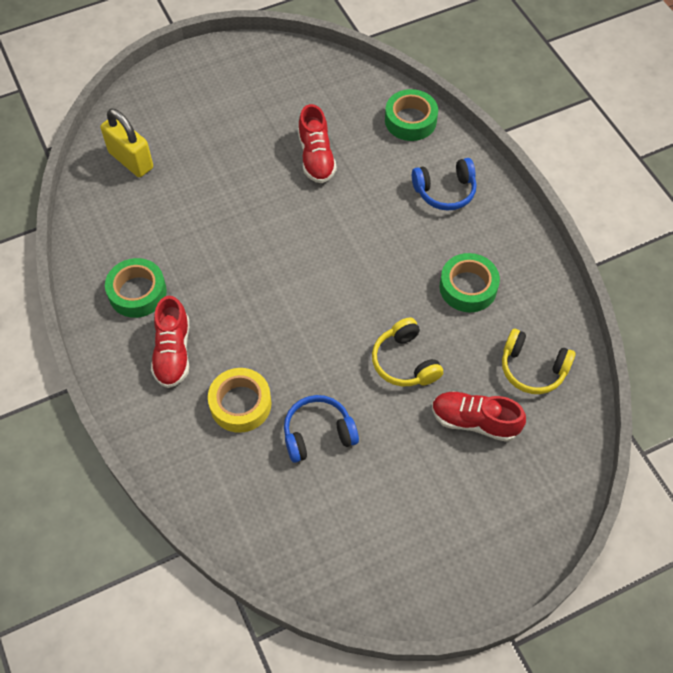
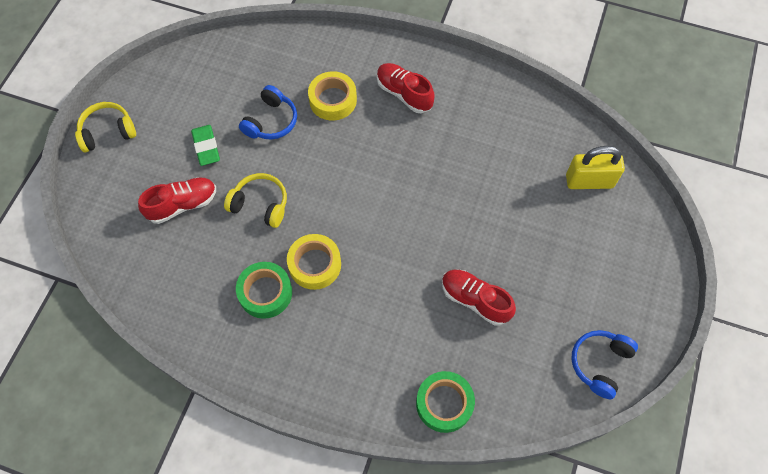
camera: 135 degrees right, 5 degrees up
green tape [105,258,167,318] -> none
blue headphones [412,158,477,211] -> blue headphones moved to [571,330,638,399]
yellow headphones [502,329,575,394] -> yellow headphones moved to [75,102,136,153]
none -> green eraser [191,125,220,166]
none -> yellow tape [287,234,341,290]

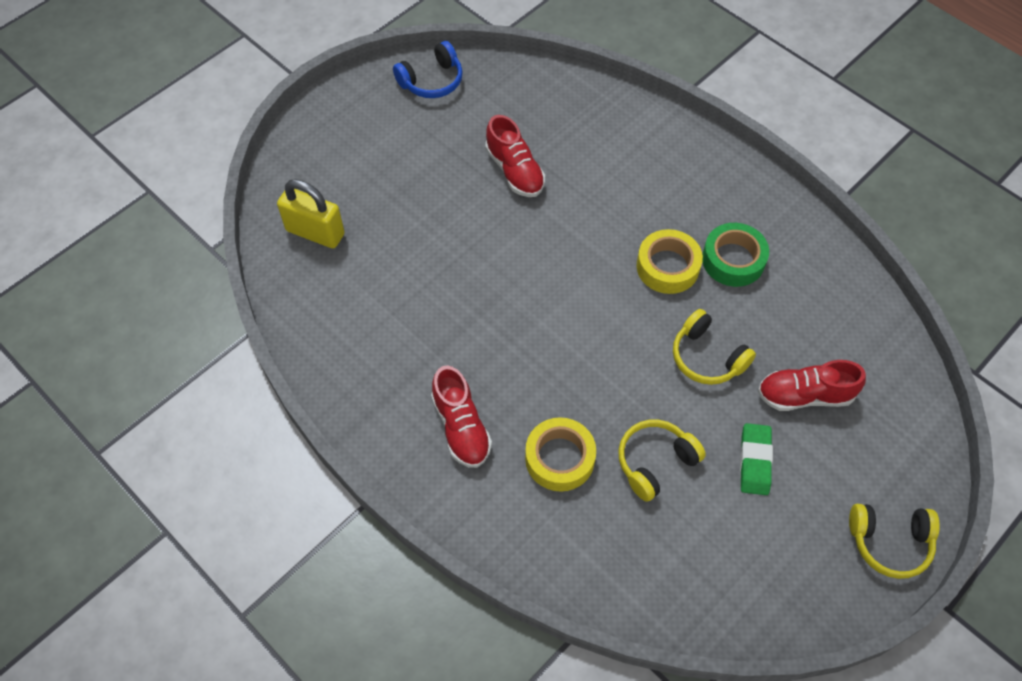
camera: 155 degrees left, 5 degrees down
blue headphones [239,85,297,140] -> yellow headphones [618,420,706,502]
green tape [416,371,475,433] -> none

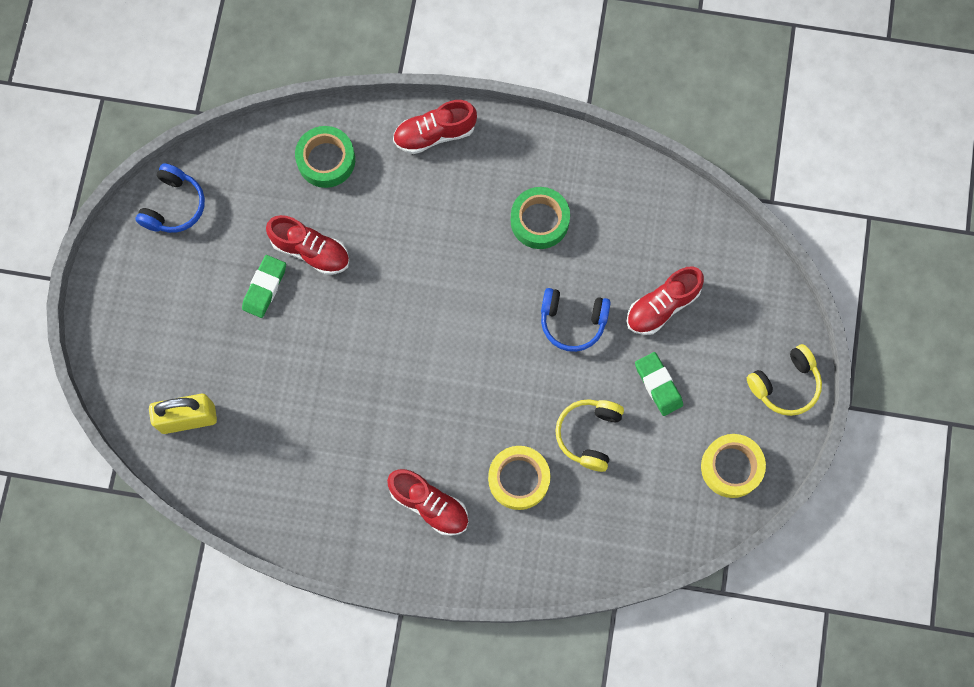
camera: 35 degrees left, 15 degrees up
yellow tape [636,229,703,294] -> yellow tape moved to [701,434,766,498]
yellow headphones [673,309,756,385] -> blue headphones [541,288,611,352]
none -> green eraser [242,255,286,318]
none -> green tape [295,126,355,188]
none -> red shoe [393,100,477,154]

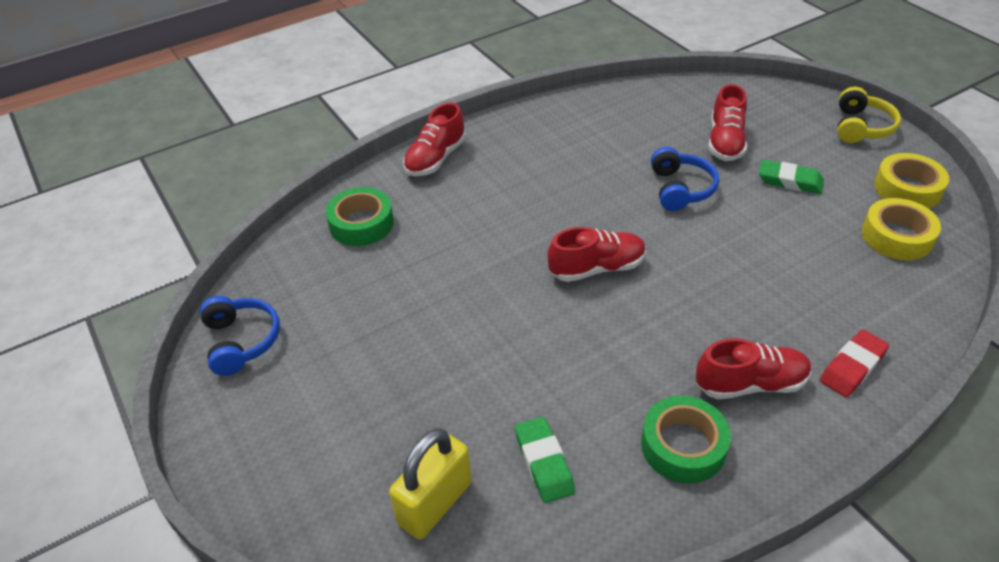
camera: 40 degrees left, 30 degrees down
green eraser [242,255,286,318] -> green eraser moved to [515,417,575,503]
red shoe [266,215,349,275] -> red shoe moved to [547,227,646,282]
yellow tape [488,446,550,510] -> yellow tape moved to [862,198,941,260]
green tape [511,187,570,249] -> green tape moved to [641,396,731,483]
blue headphones [541,288,611,352] -> blue headphones turned 60 degrees counterclockwise [651,147,719,211]
yellow headphones [555,399,624,472] -> none
none -> red eraser [820,329,889,397]

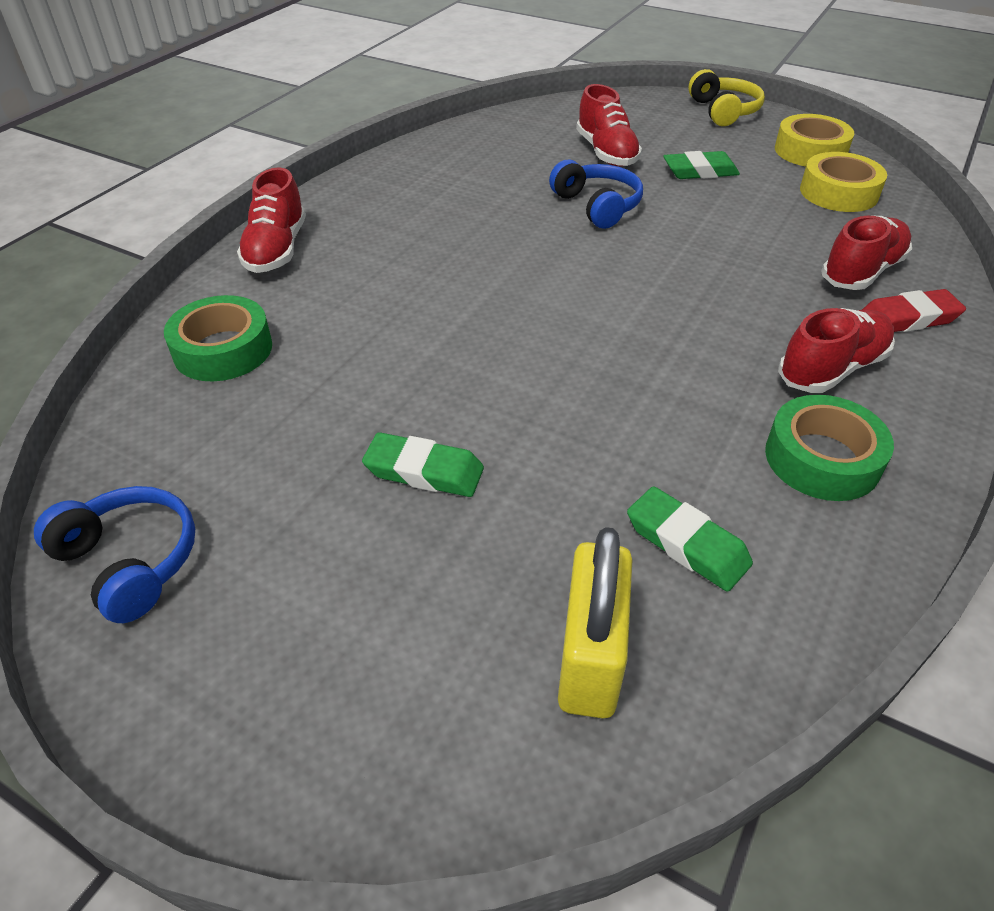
camera: 30 degrees left, 0 degrees up
red shoe [547,227,646,282] -> red shoe moved to [821,215,912,290]
red eraser [820,329,889,397] -> red eraser turned 60 degrees clockwise [862,289,966,332]
none -> green eraser [362,432,484,497]

